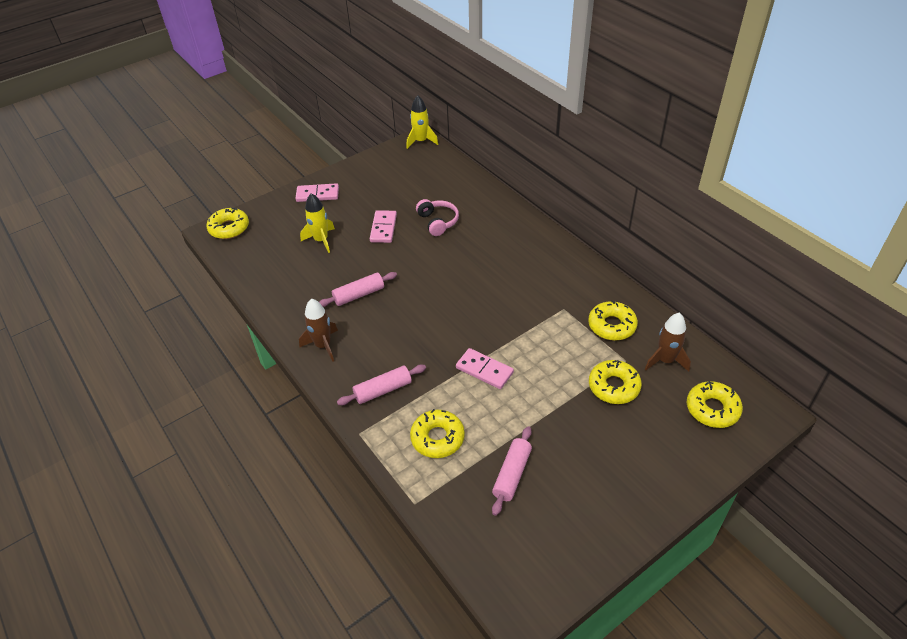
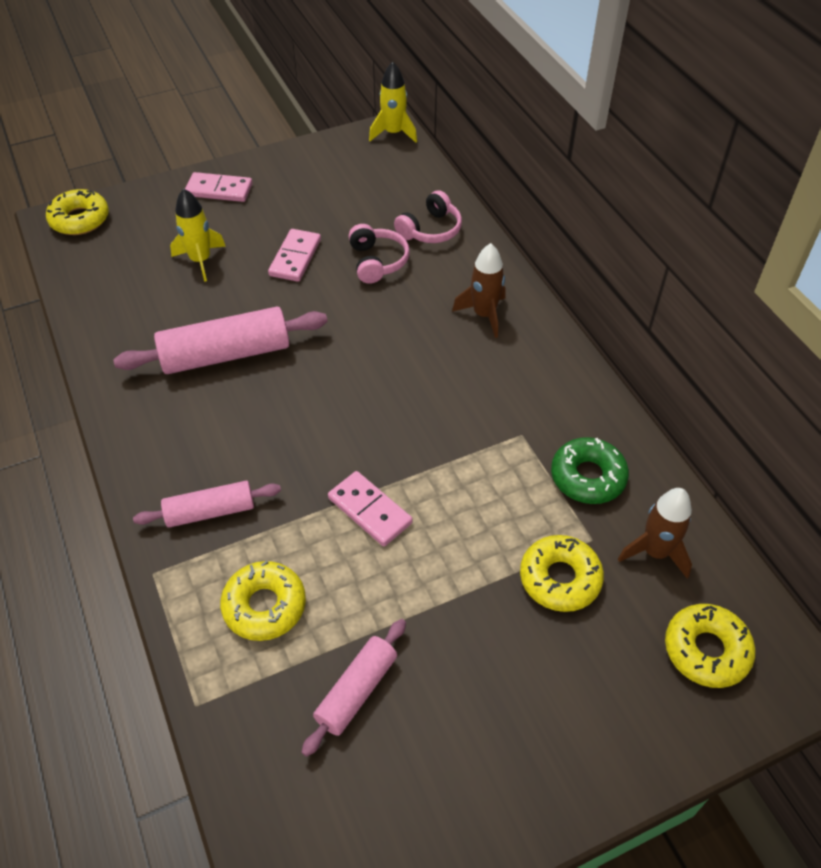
camera: 10 degrees right, 5 degrees up
brown rocket [299,298,338,362] -> brown rocket moved to [452,243,505,338]
pink rolling pin [319,272,397,307] -> pink rolling pin [113,307,328,374], size x1.65
yellow donut [588,301,638,341] -> green donut [551,437,629,504]
none -> pink headphones [394,190,462,243]

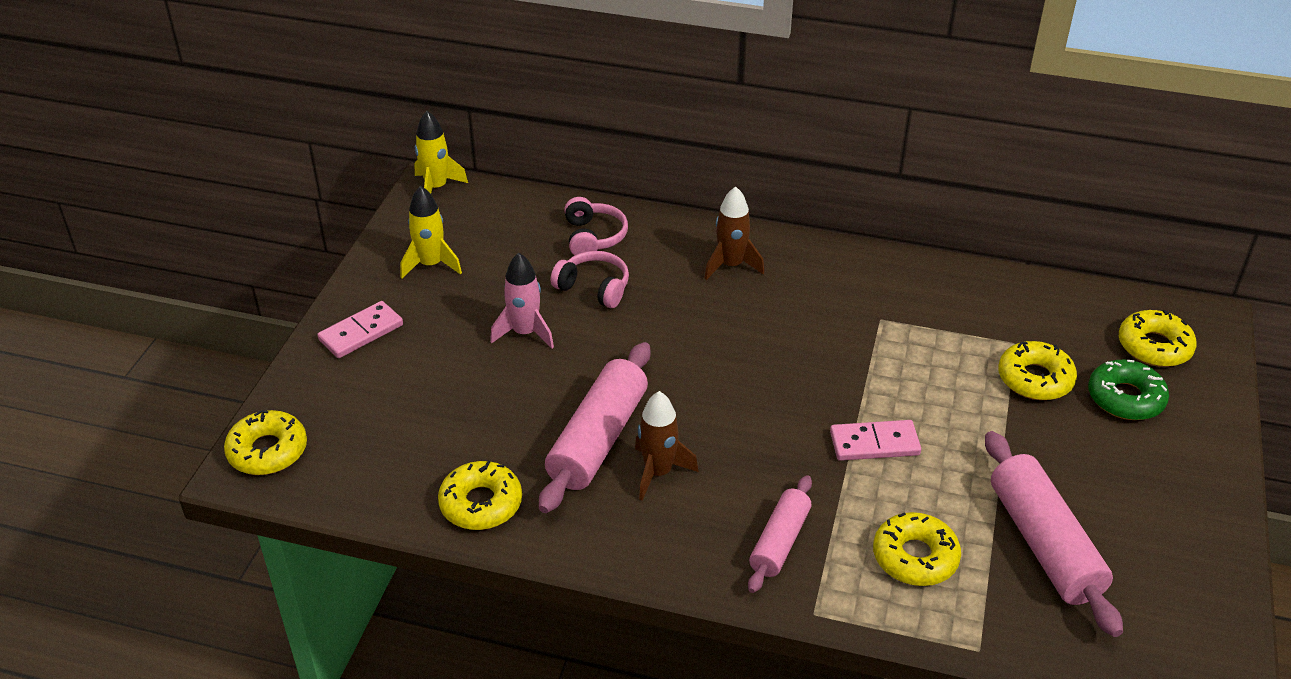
camera: 50 degrees left, 10 degrees down
yellow rocket [170,188,226,282] -> yellow rocket moved to [400,186,462,278]
pink domino [268,229,321,282] -> pink rocket [490,253,554,348]
pink rolling pin [301,619,406,757] -> pink rolling pin [985,431,1123,637], size x1.65
green donut [551,437,629,504] -> green donut moved to [1088,360,1169,420]
brown rocket [618,488,692,579] -> brown rocket moved to [635,391,699,501]
none -> yellow donut [438,461,522,530]

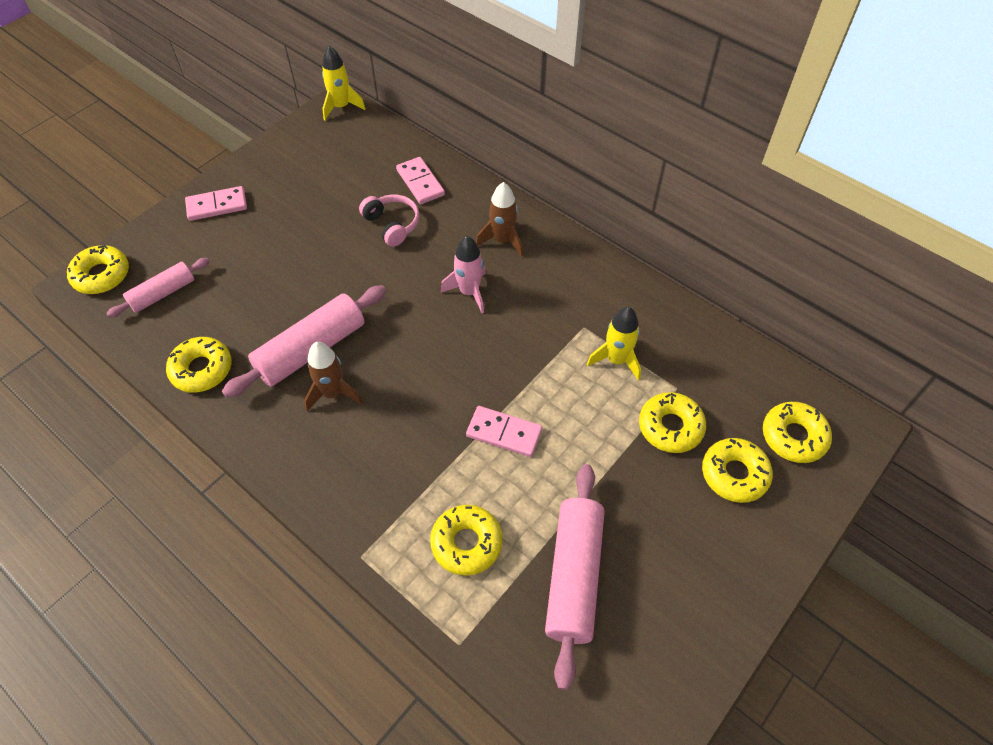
camera: 25 degrees right, 15 degrees up
yellow rocket [400,186,462,278] -> yellow rocket moved to [587,307,641,380]
pink rocket [490,253,554,348] -> pink rocket moved to [440,236,486,313]
pink headphones [564,197,628,256] -> pink domino [396,157,445,204]
pink rolling pin [748,475,812,593] -> pink rolling pin moved to [106,258,210,318]
green donut [1088,360,1169,420] -> yellow donut [702,438,773,503]

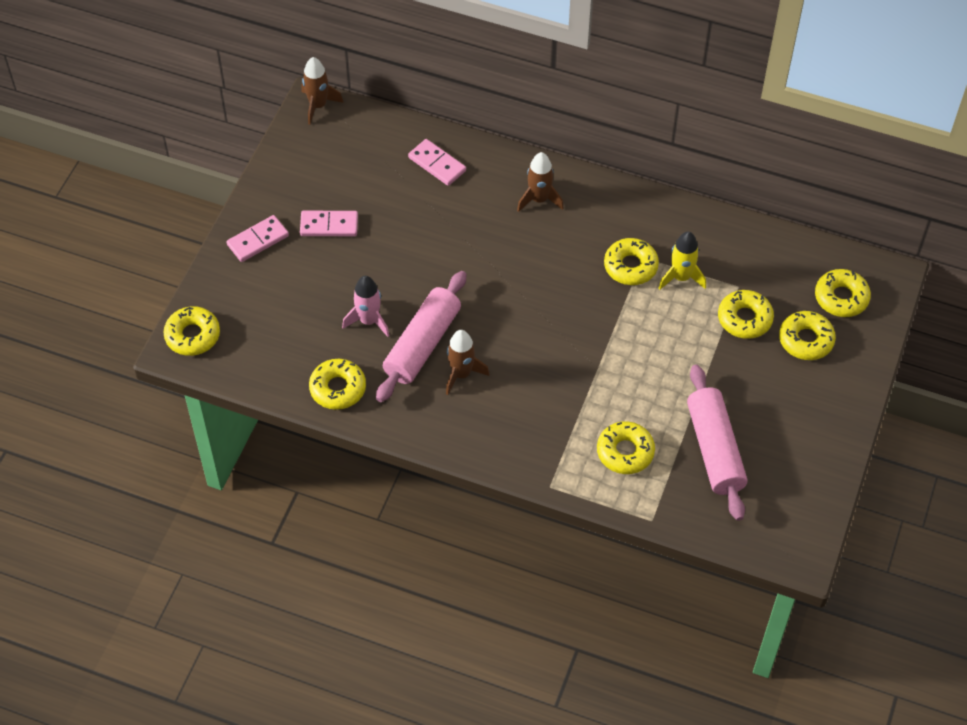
camera: 20 degrees left, 0 degrees up
pink rolling pin [106,258,210,318] -> none
yellow rocket [322,46,366,120] -> brown rocket [302,57,343,125]
pink headphones [359,194,420,247] -> none
pink rocket [440,236,486,313] -> pink rocket moved to [342,276,389,337]
pink domino [466,406,542,457] -> pink domino moved to [300,211,358,236]
none -> yellow donut [604,238,659,285]

